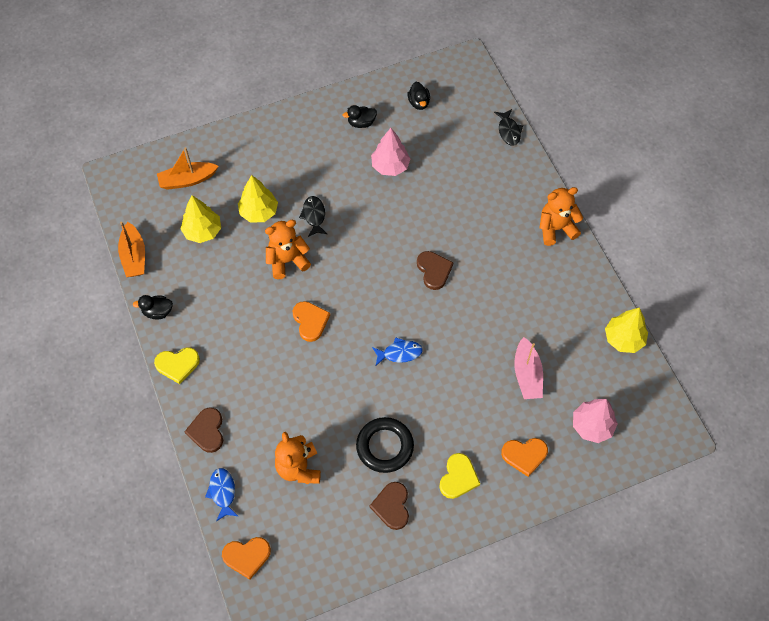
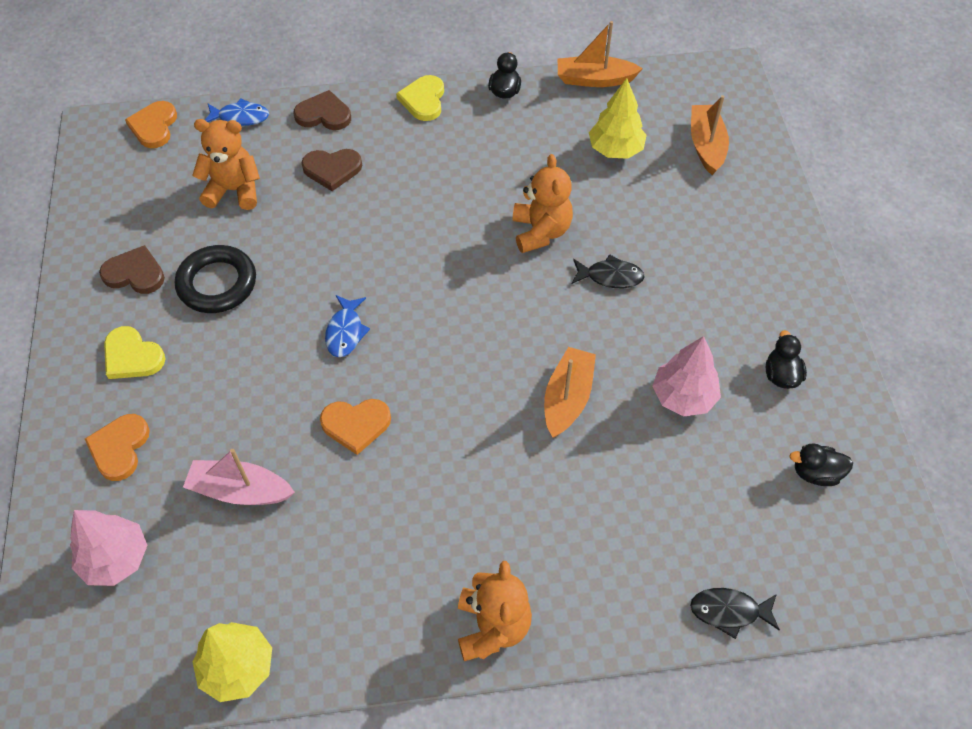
camera: 105 degrees right, 5 degrees down
yellow tree [238,175,278,223] -> none
orange heart [293,301,330,342] -> orange heart moved to [320,399,391,455]
brown heart [417,251,454,290] -> brown heart moved to [302,149,362,191]
none -> orange boat [544,347,596,438]

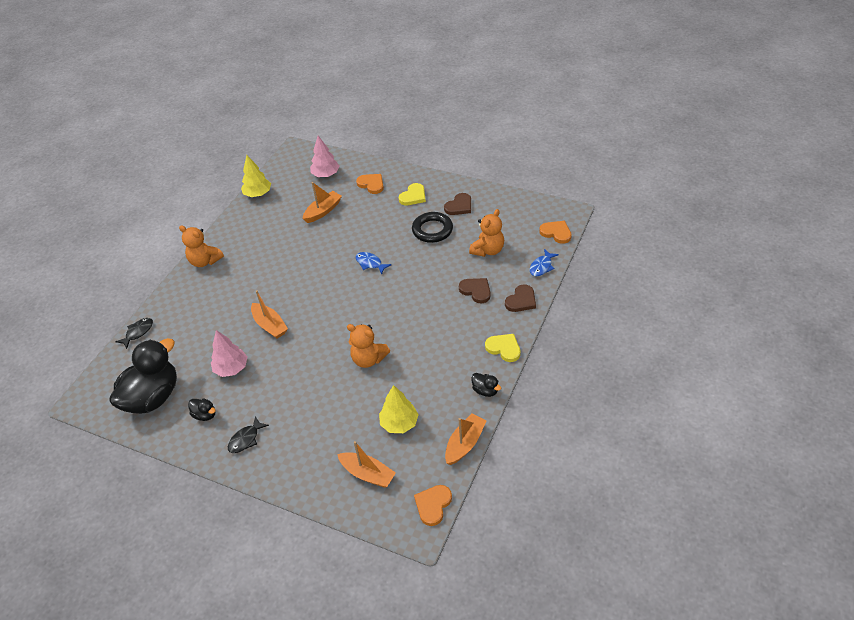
camera: 125 degrees right, 10 degrees down
yellow heart [104,326,165,379] -> yellow heart turned 150 degrees clockwise [399,183,426,205]
pink boat [183,449,295,505] -> orange boat [303,182,342,223]
brown heart [302,149,362,191] -> brown heart turned 105 degrees clockwise [459,278,491,303]
orange heart [320,399,391,455] -> orange heart moved to [414,485,452,526]
black fish [572,254,645,288] -> black fish moved to [228,416,269,453]
black duck [789,443,853,486] -> black duck [109,338,177,414], size x2.44

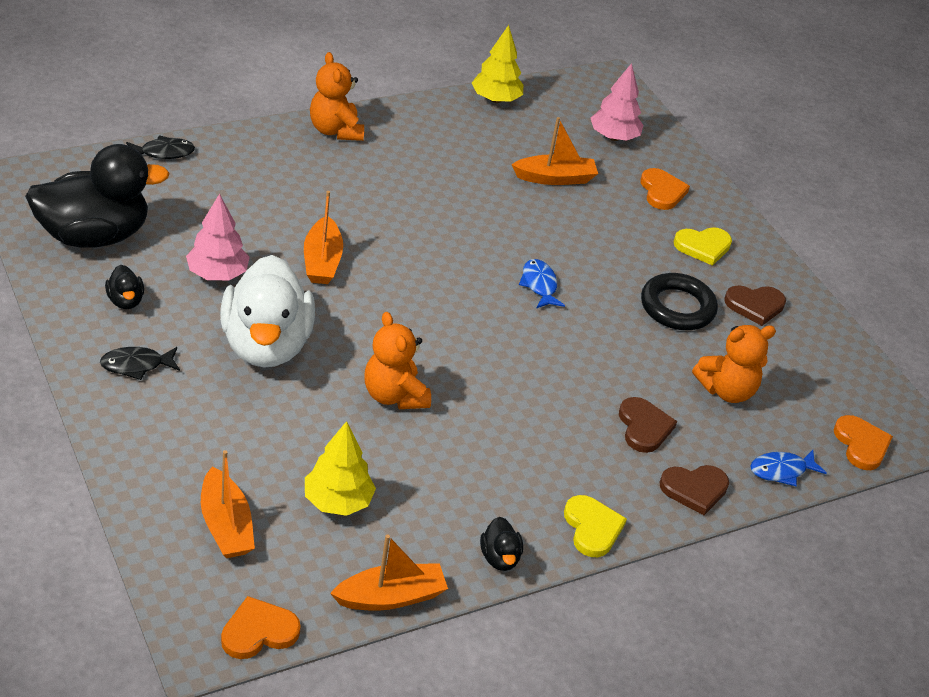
camera: 30 degrees right, 5 degrees down
none -> white duck [220,255,315,368]

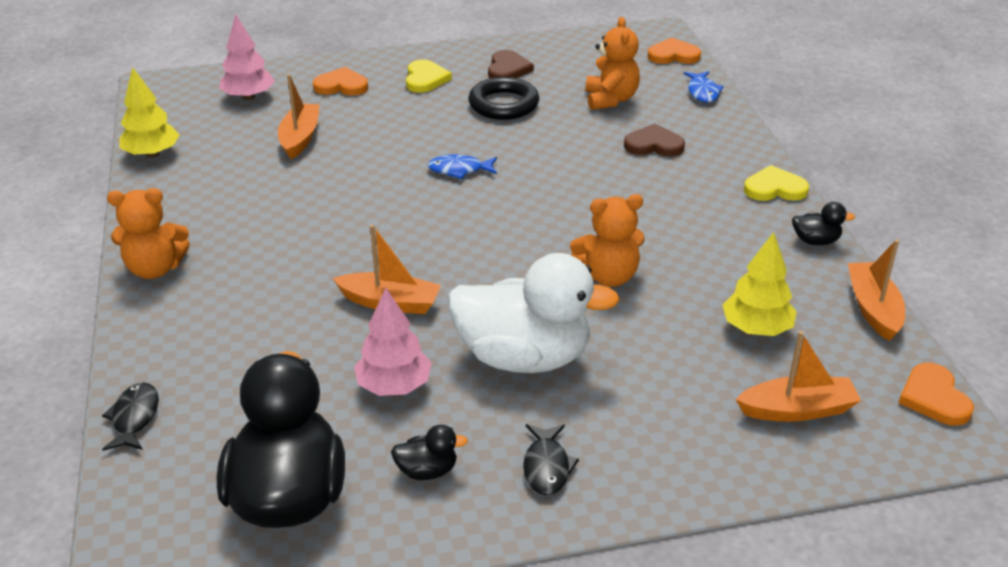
camera: 70 degrees left, 5 degrees down
brown heart [660,465,729,515] -> none

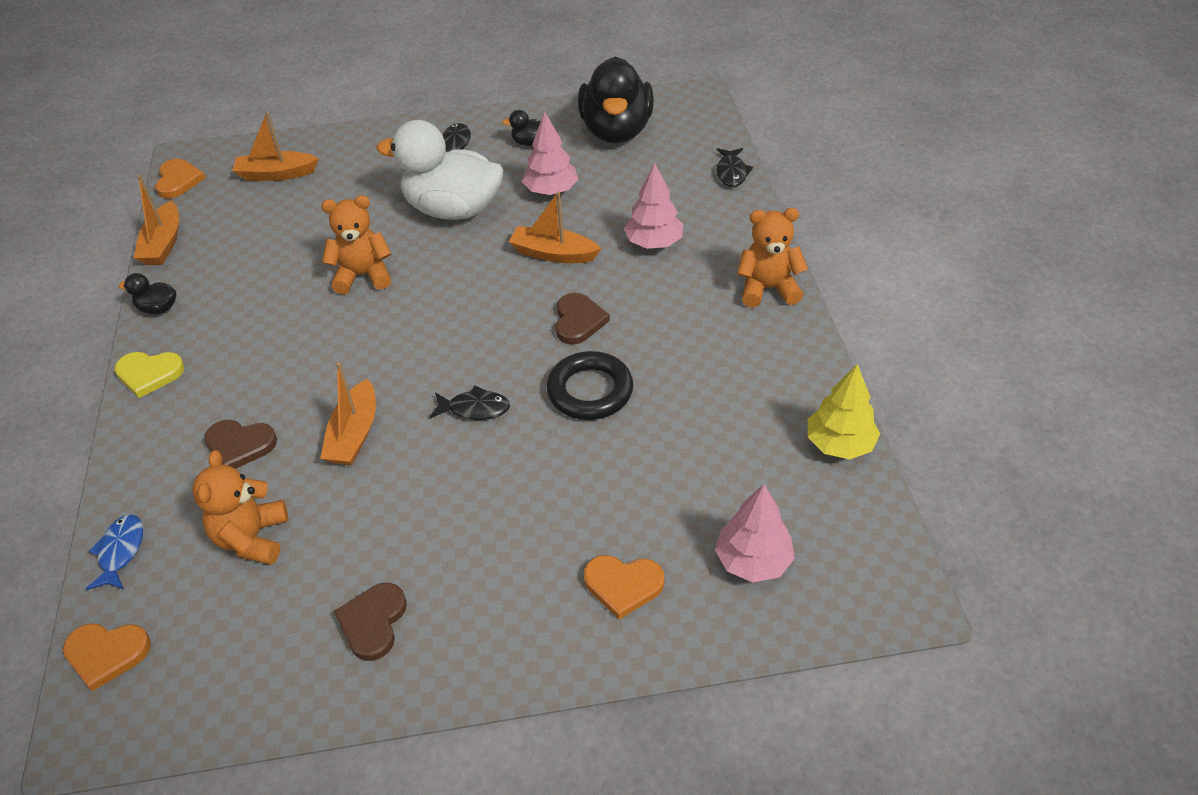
camera: 175 degrees left, 10 degrees up
orange boat [278,74,320,159] -> orange boat moved to [320,362,376,465]
yellow heart [406,60,452,93] -> none
blue fish [428,154,497,179] -> black fish [430,386,510,420]
black ring [468,77,539,120] -> black ring moved to [547,351,633,420]
yellow tree [722,232,797,336] -> none
none -> brown heart [555,293,610,344]
none -> pink tree [624,163,683,249]

